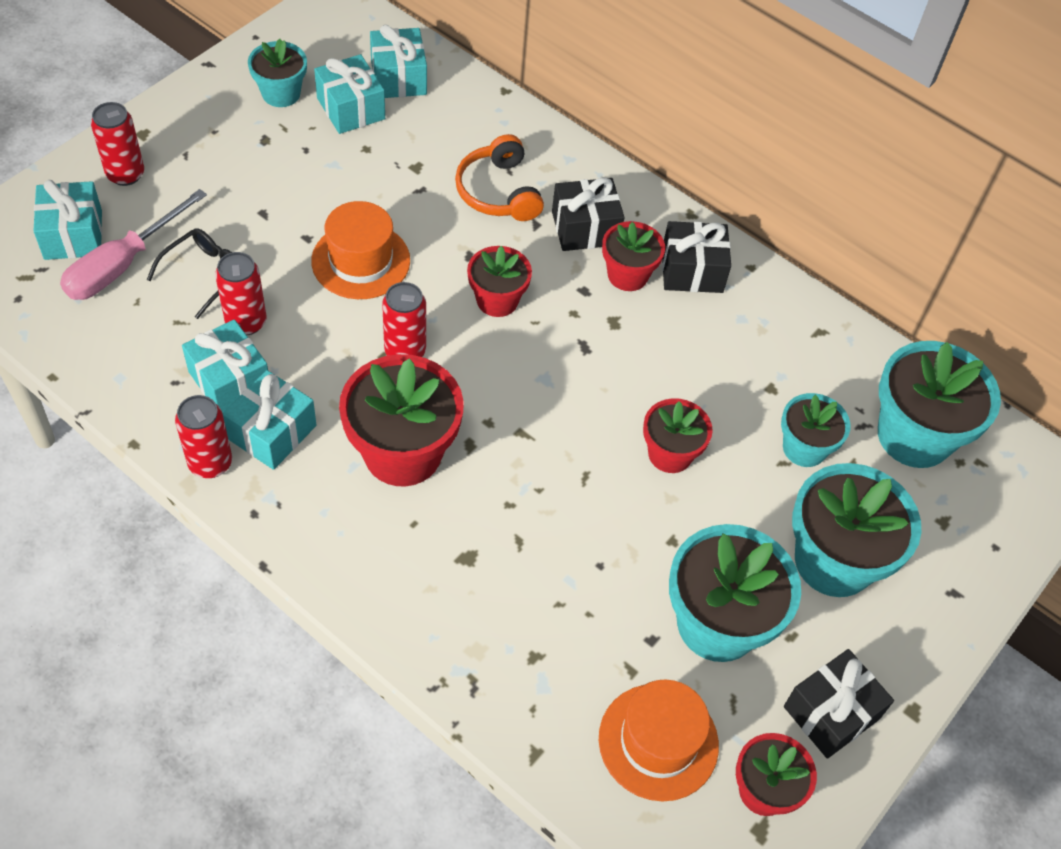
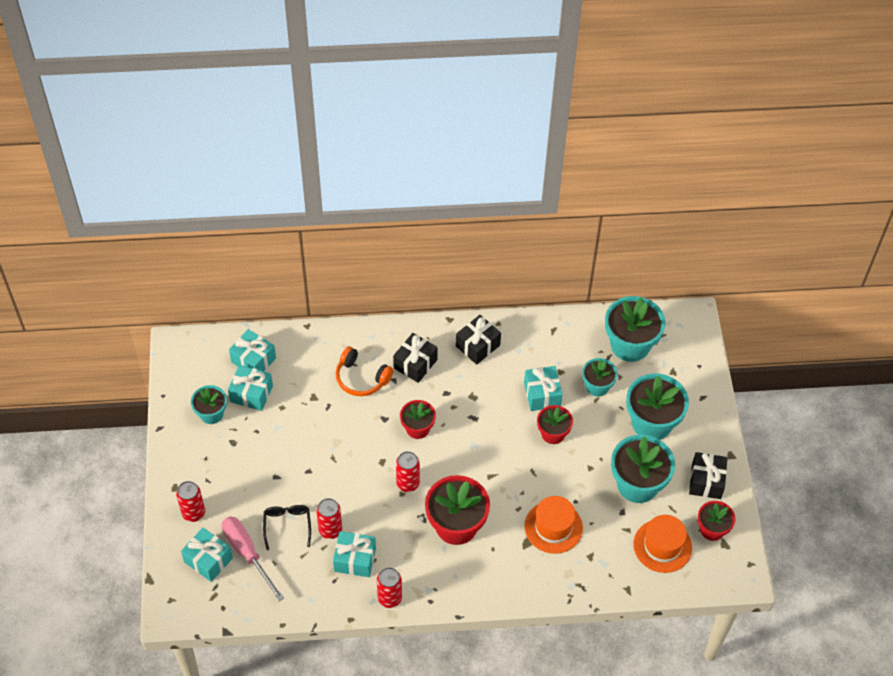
camera: 40 degrees left, 0 degrees up
pink screwdriver [60,189,207,300] -> pink screwdriver turned 150 degrees clockwise [222,517,284,601]
turquoise gift [223,370,316,470] -> turquoise gift moved to [524,366,563,411]
orange hat [311,201,410,299] -> orange hat moved to [525,496,583,554]
red flower pot [602,221,665,291] -> none

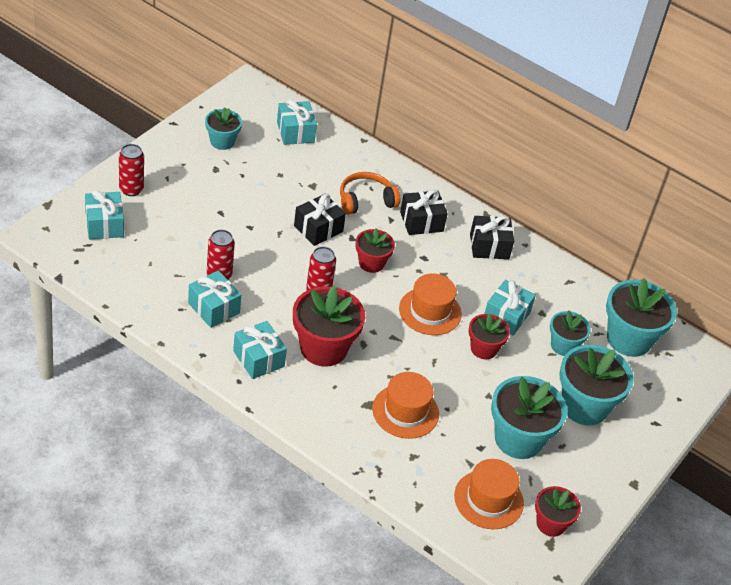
camera: 35 degrees right, 10 degrees down
pink screwdriver [222,517,284,601] -> none
turquoise gift [228,365,273,411] -> turquoise gift moved to [233,321,287,379]
black glasses [263,505,311,550] -> none
orange headphones [336,347,393,396] -> orange headphones turned 90 degrees clockwise [340,172,400,215]
red can [377,567,402,608] -> none
black gift [689,452,727,499] -> black gift moved to [294,194,346,246]
none -> orange hat [399,273,462,335]

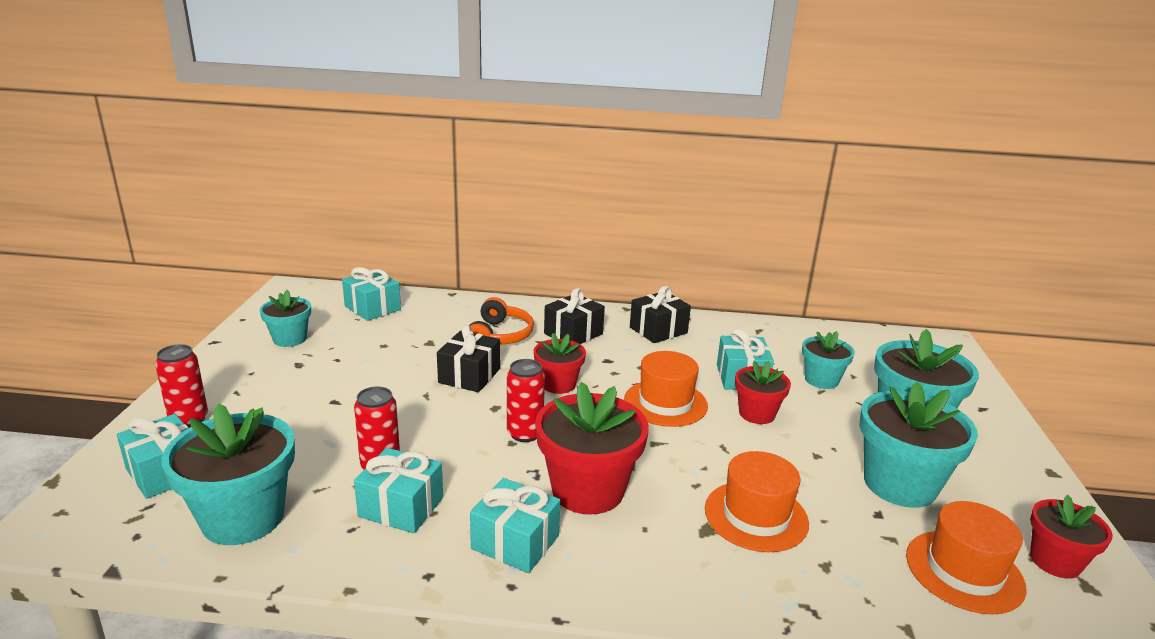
camera: 25 degrees left, 20 degrees down
orange headphones [340,172,400,215] -> orange headphones turned 150 degrees clockwise [469,297,534,344]
turquoise flower pot [606,278,677,357] -> turquoise flower pot moved to [162,404,295,545]

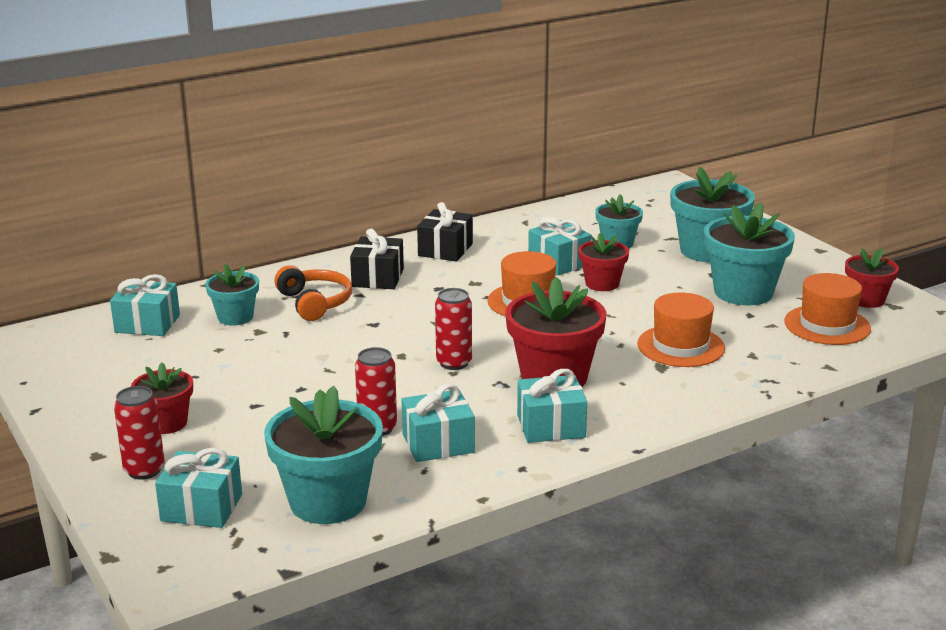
camera: 35 degrees left, 0 degrees up
turquoise flower pot [260,290,311,347] -> turquoise flower pot moved to [205,264,259,326]
black gift [437,325,500,392] -> none
red flower pot [534,333,586,394] -> red flower pot moved to [131,362,193,434]

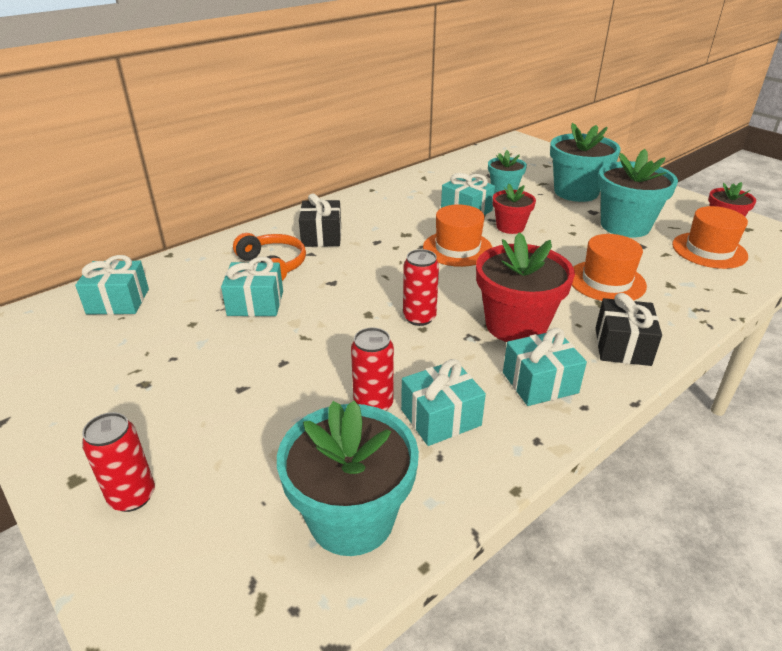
camera: 10 degrees left, 10 degrees up
red flower pot [131,362,193,434] -> none
turquoise gift [155,448,242,528] -> turquoise gift moved to [221,257,283,317]
turquoise flower pot [205,264,259,326] -> none
black gift [417,202,473,262] -> black gift moved to [596,293,662,366]

